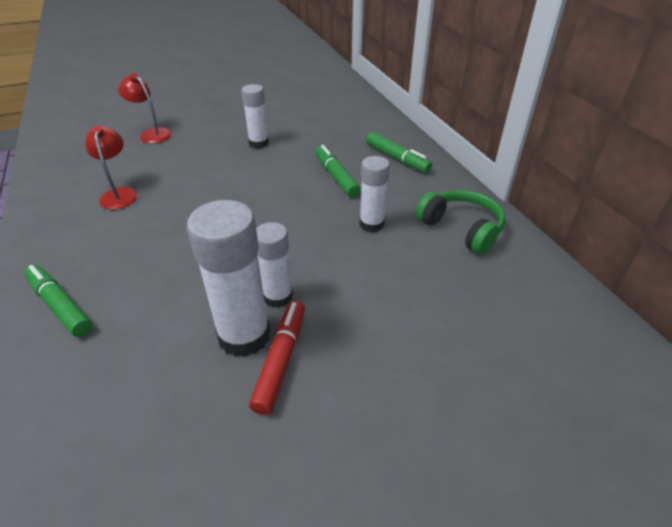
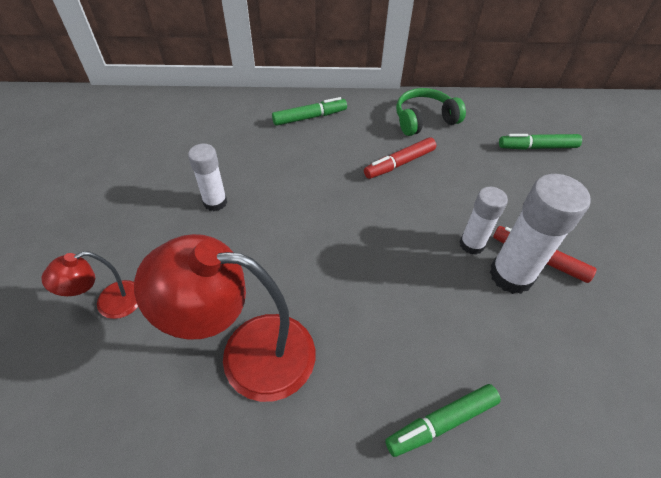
camera: 70 degrees left, 10 degrees up
red lamp [85,126,138,210] -> red lamp [134,234,315,402], size x1.94
green marker [315,145,361,198] -> green marker moved to [499,134,582,150]
white glue stick [359,156,390,232] -> red marker [364,137,436,179]

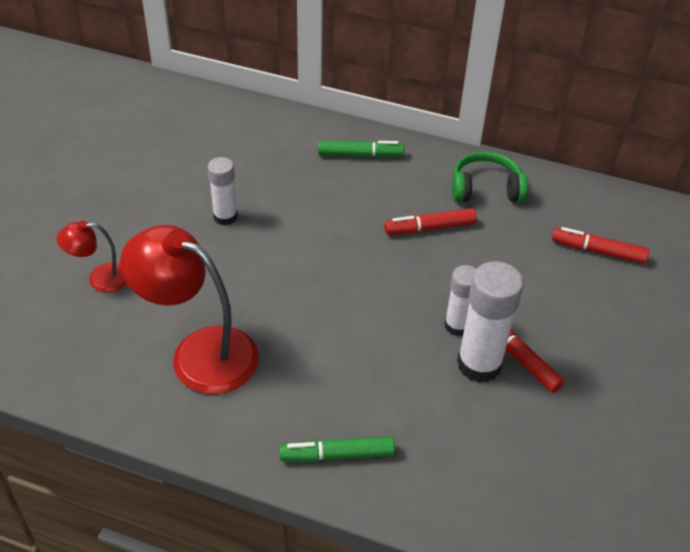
camera: 20 degrees right, 5 degrees down
green marker [499,134,582,150] -> red marker [552,227,649,264]

